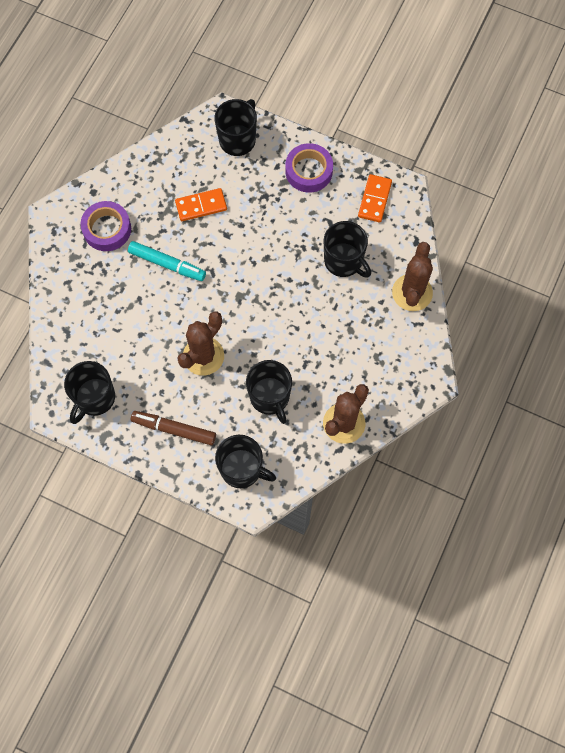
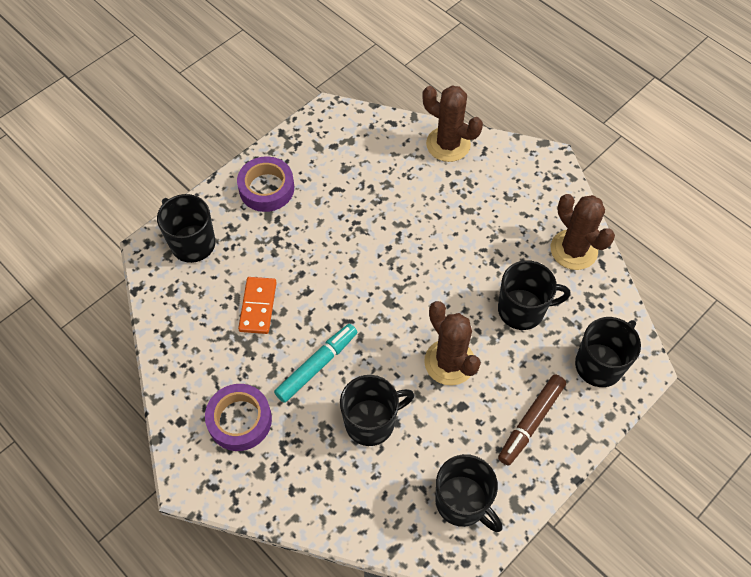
camera: 70 degrees left, 10 degrees down
black mug [324,221,371,278] -> black mug moved to [340,375,414,446]
orange domino [358,174,392,222] -> none

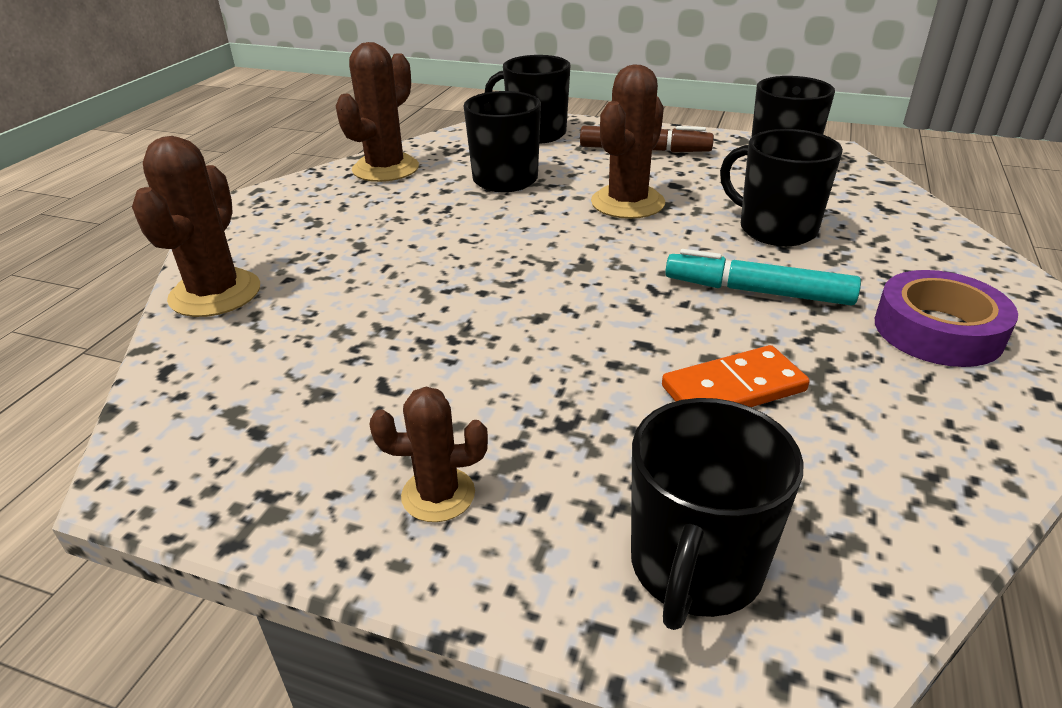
camera: 115 degrees left, 25 degrees down
purple tape [237,156,294,212] -> brown cactus [369,387,488,522]

